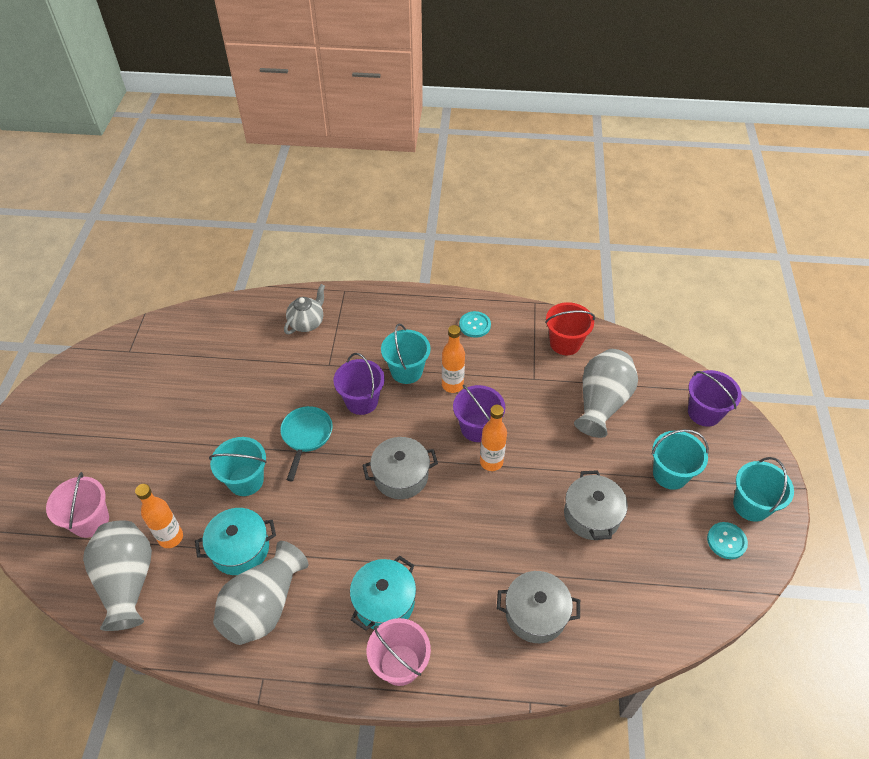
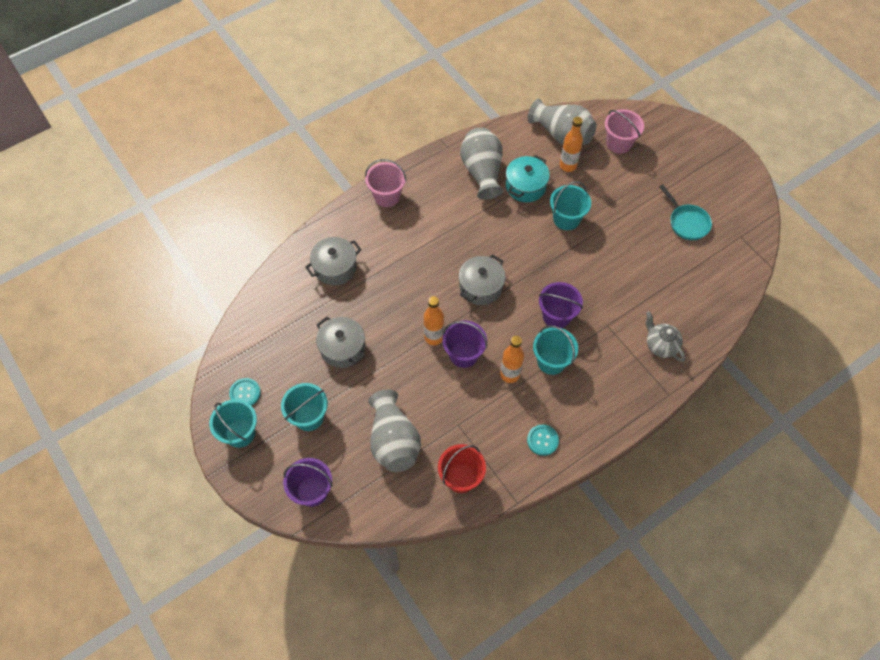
camera: 140 degrees right, 10 degrees up
turquoise pan [280,406,333,481] -> turquoise pan moved to [659,184,712,240]
grey teapot [284,284,325,334] -> grey teapot turned 150 degrees clockwise [646,311,685,362]
turquoise pot [350,556,416,631] -> none

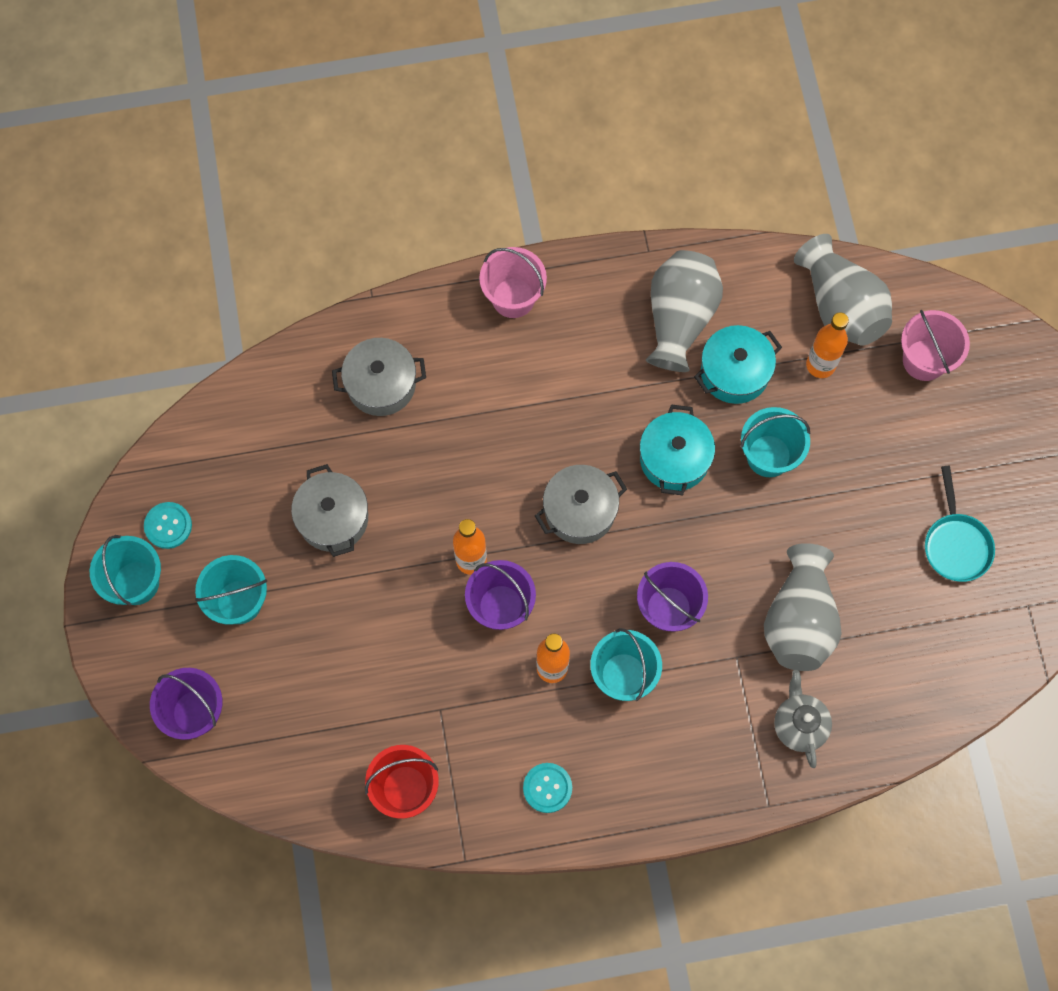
camera: 25 degrees right, 10 degrees up
grey vase [368,389,421,472] -> grey vase moved to [764,543,842,671]
none -> turquoise pot [640,404,715,495]

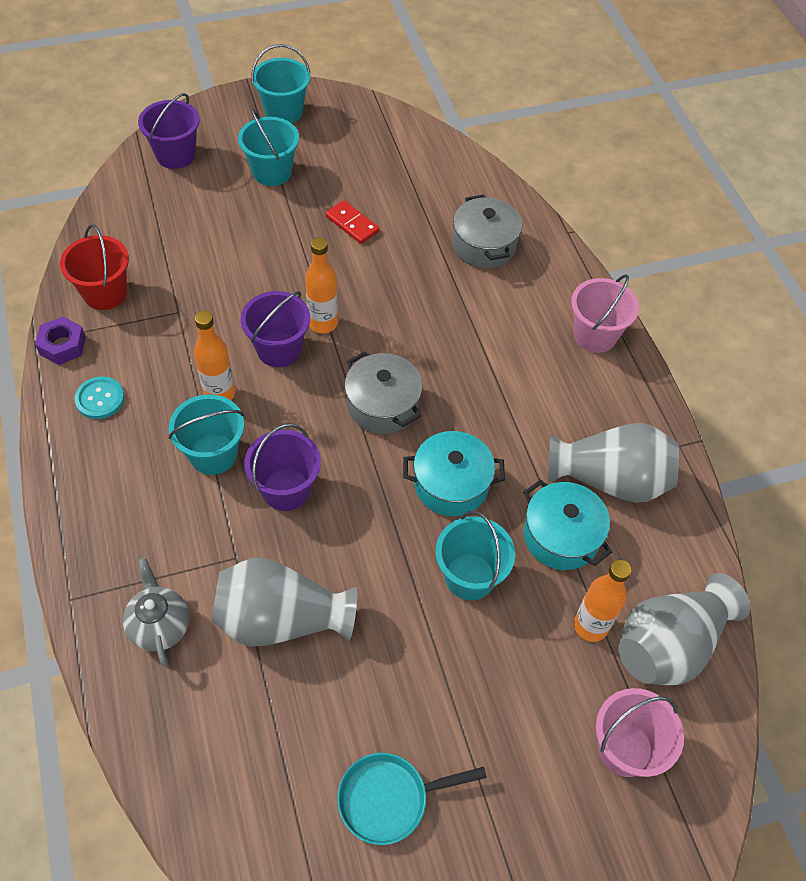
camera: 80 degrees right, 15 degrees down
turquoise button [144,502,192,549] -> none
grey pot [291,464,368,557] -> red domino [325,200,380,244]
grey teapot [774,670,832,768] -> grey teapot turned 90 degrees counterclockwise [123,558,189,667]
none -> purple nut [35,317,86,365]

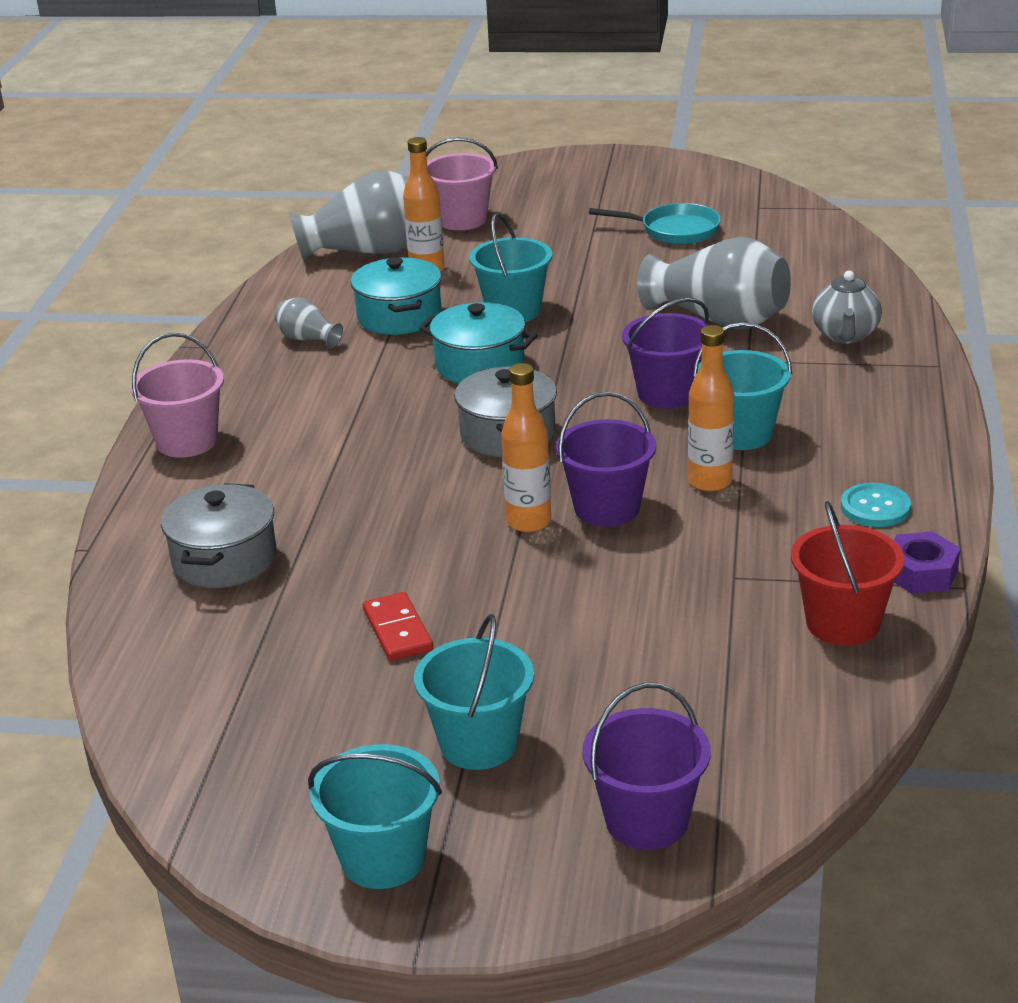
camera: 150 degrees left, 25 degrees down
grey vase [548,423,679,503] -> grey vase [274,297,343,348], size x0.47

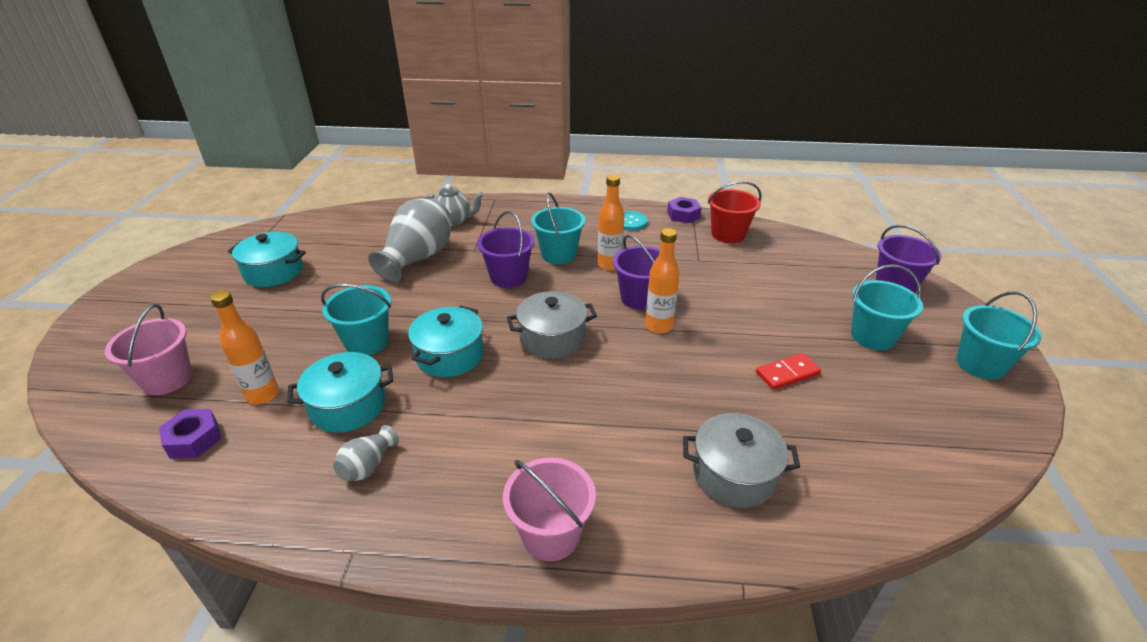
camera: 95 degrees left, 5 degrees up
grey vase [289,170,409,262] -> purple nut [159,409,221,458]
turquoise pan [589,203,721,244] -> turquoise pot [228,232,306,287]

